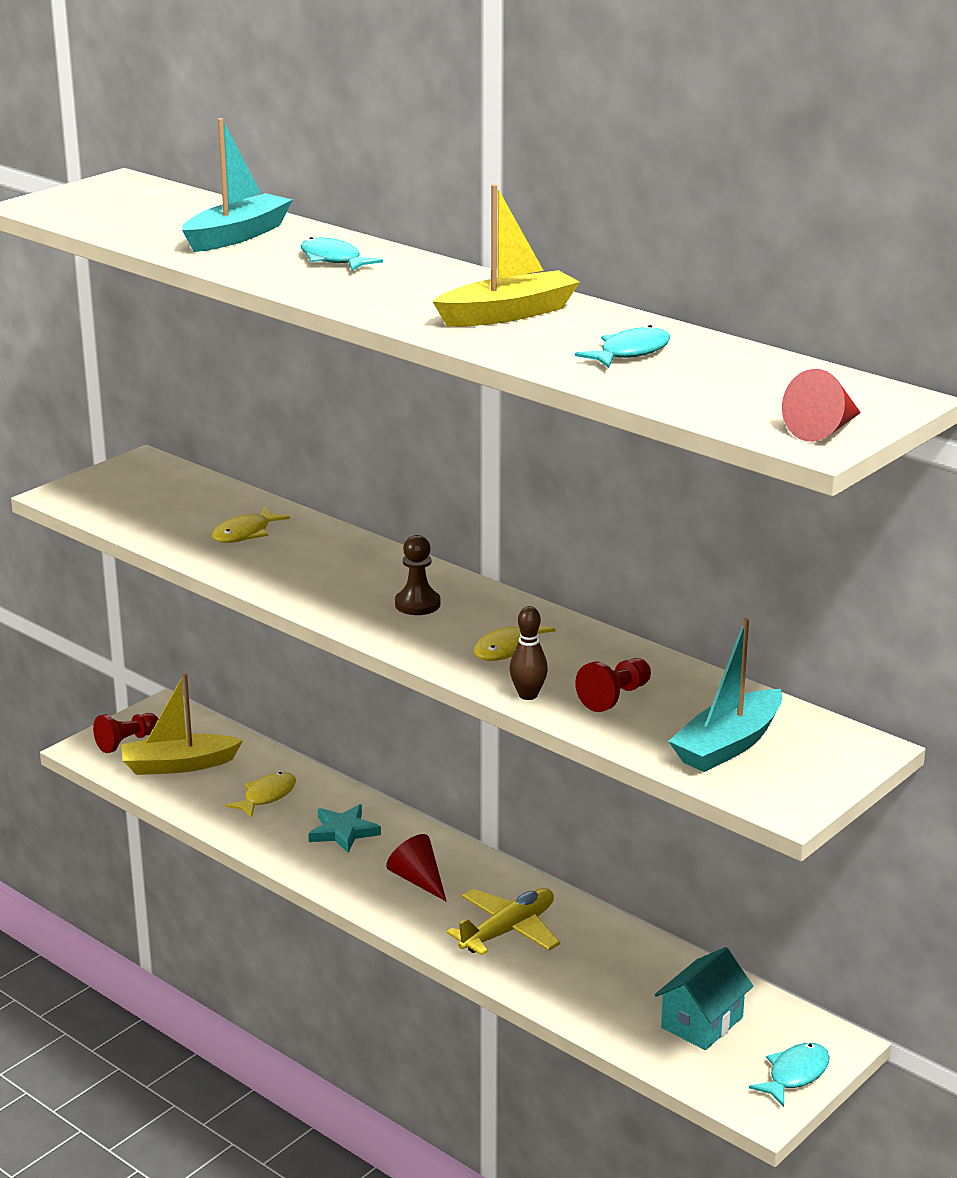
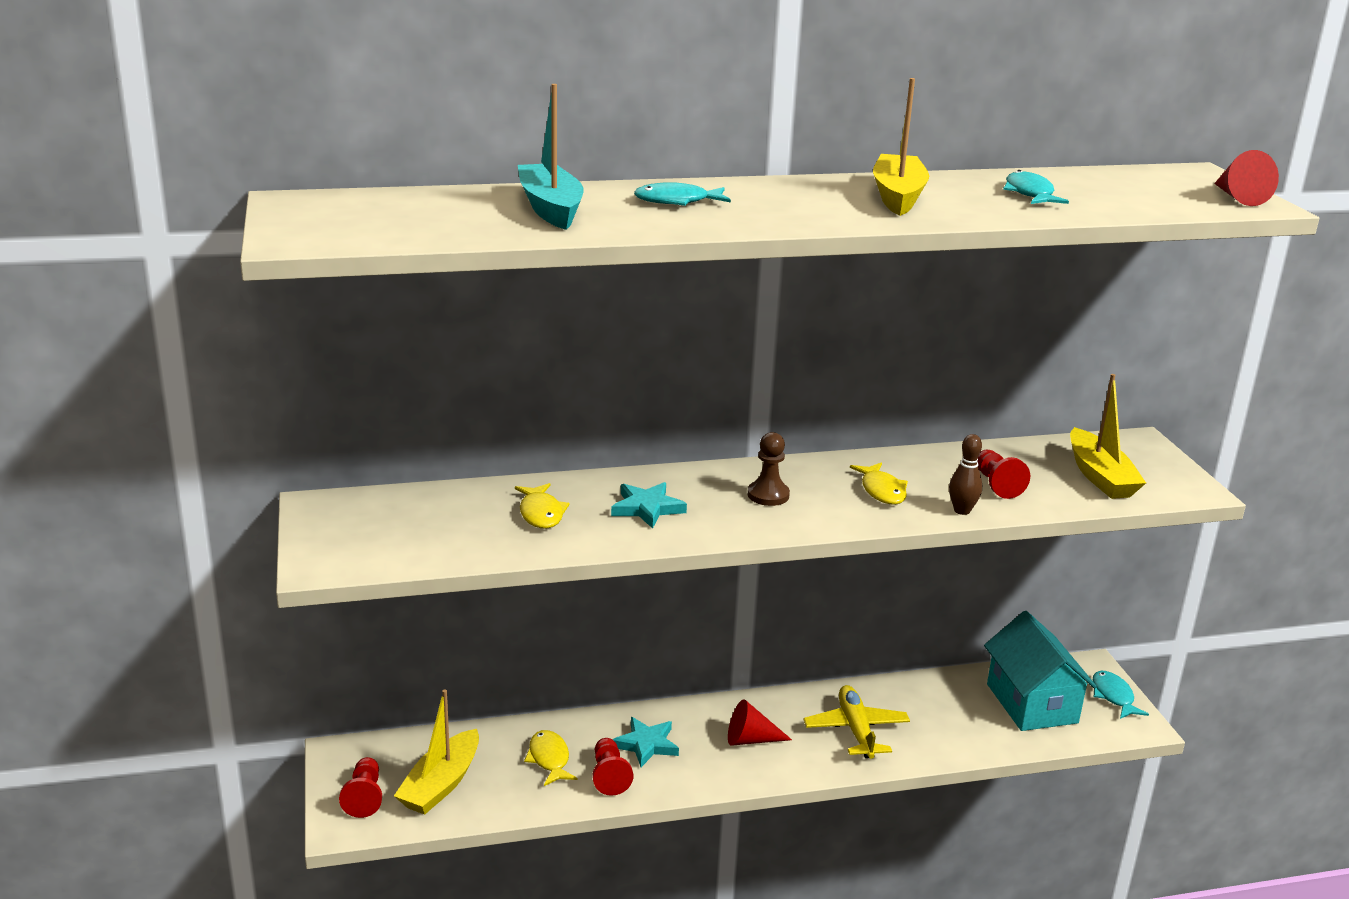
camera: 55 degrees left, 0 degrees up
turquoise house [655,947,753,1050] -> turquoise house [984,611,1097,731], size x1.50
turquoise boat [668,618,782,772] -> yellow boat [1070,374,1146,499]
none -> red pawn [592,738,633,796]
none -> turquoise star [611,482,687,529]

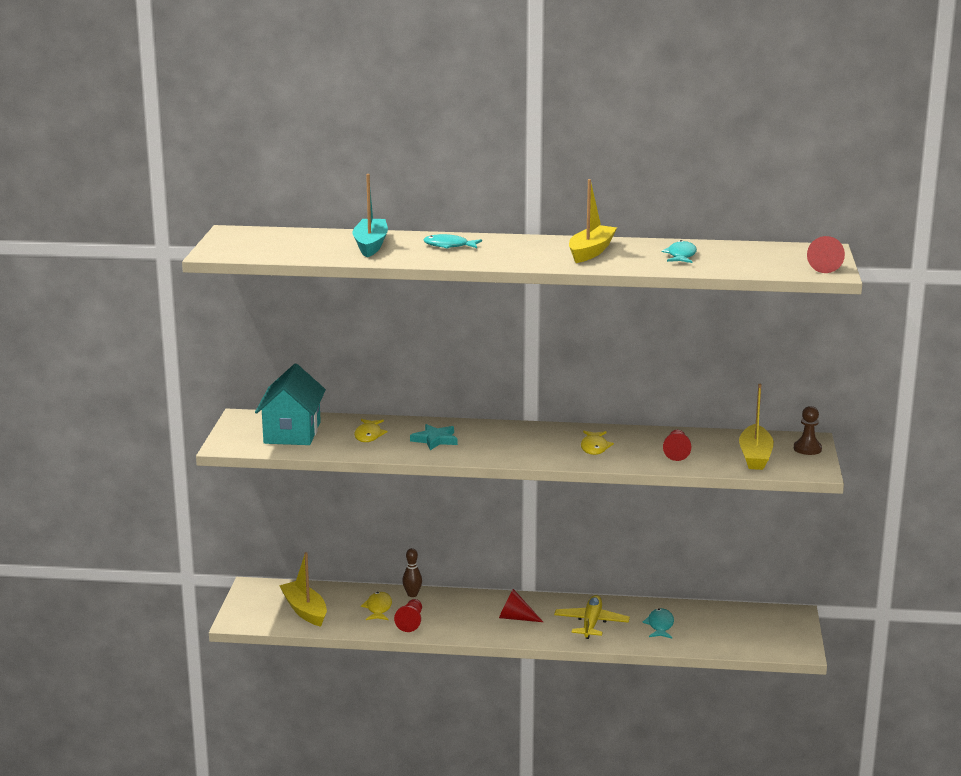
camera: 20 degrees right, 5 degrees down
red pawn [339,757,382,818] -> none
yellow boat [394,690,479,815] -> yellow boat turned 105 degrees clockwise [279,552,327,627]
turquoise star [612,717,679,767] -> none
brown pawn [748,432,790,506] -> brown pawn moved to [794,406,822,455]
brown bowling pin [949,434,982,515] -> brown bowling pin moved to [402,548,422,597]
turquoise house [984,611,1097,731] -> turquoise house moved to [255,364,326,445]
turquoise fish [1093,671,1149,719] -> turquoise fish moved to [642,608,674,639]

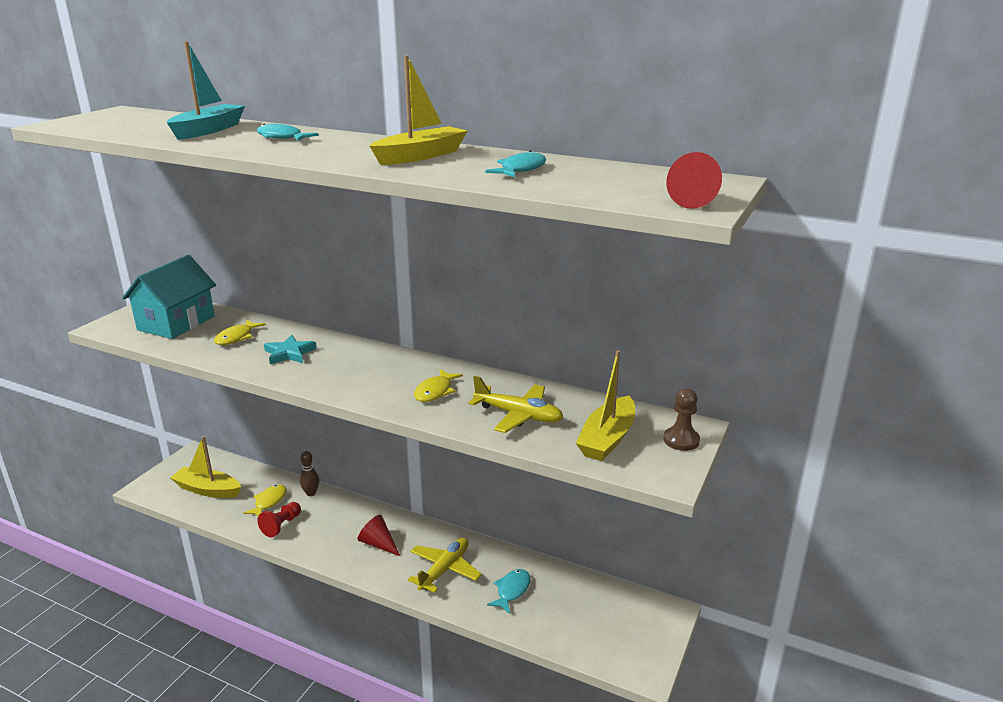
camera: 20 degrees right, 5 degrees up
yellow boat [279,552,327,627] -> yellow boat turned 60 degrees counterclockwise [170,436,241,498]
red pawn [663,430,691,461] -> yellow plane [469,376,563,433]

